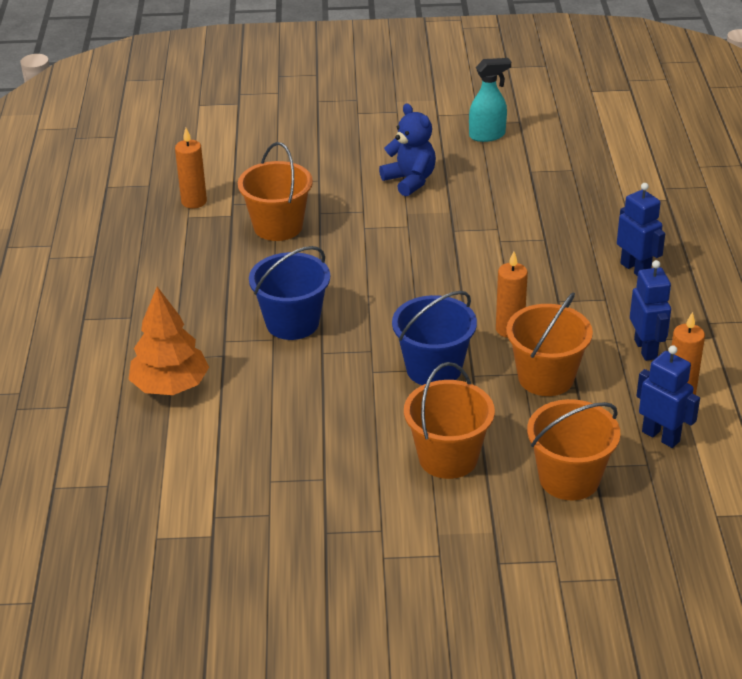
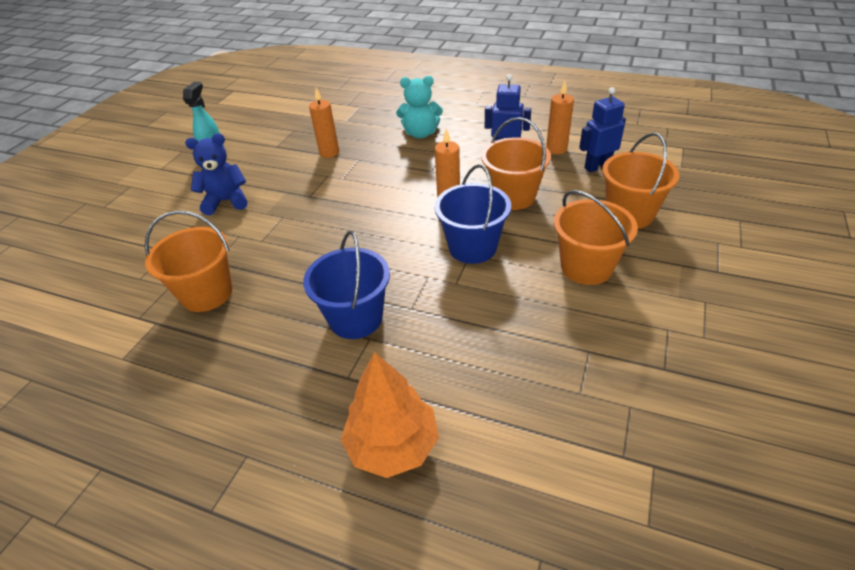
camera: 65 degrees left, 5 degrees up
orange candle [175,128,207,209] -> orange candle moved to [309,88,339,158]
blue robot [617,183,665,276] -> turquoise teddy bear [396,76,443,139]

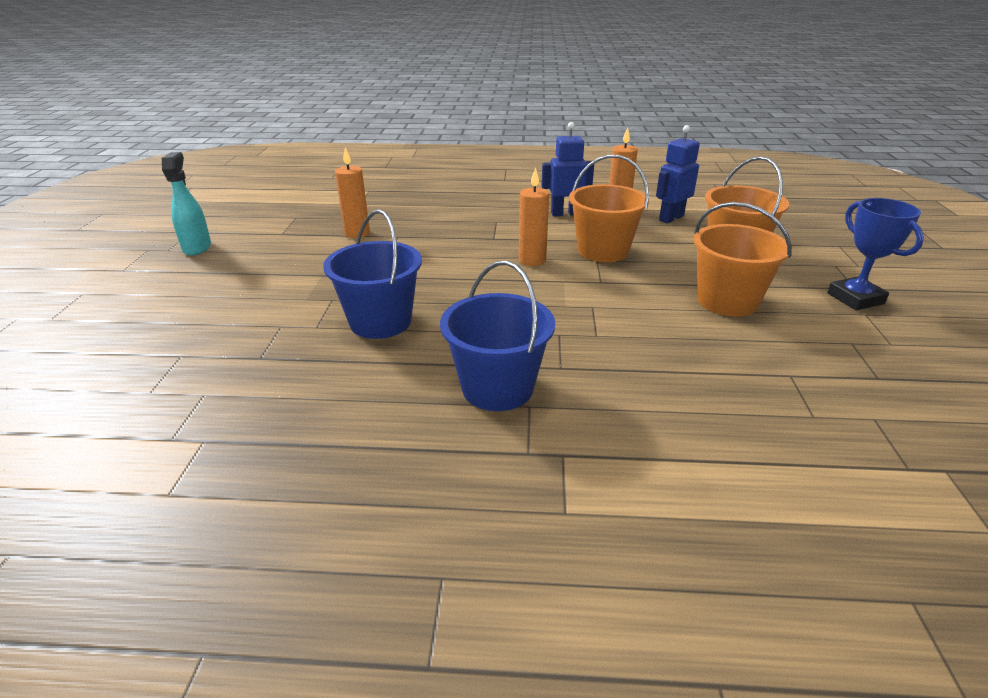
camera: 20 degrees left, 10 degrees down
orange bucket [145,211,232,312] -> none
blue teddy bear [185,133,247,215] -> none
orange tree [341,352,439,478] -> none
turquoise teddy bear [396,76,443,139] -> none
blue bucket [435,164,511,264] -> blue bucket moved to [323,209,422,339]
none -> blue trophy [827,198,924,310]

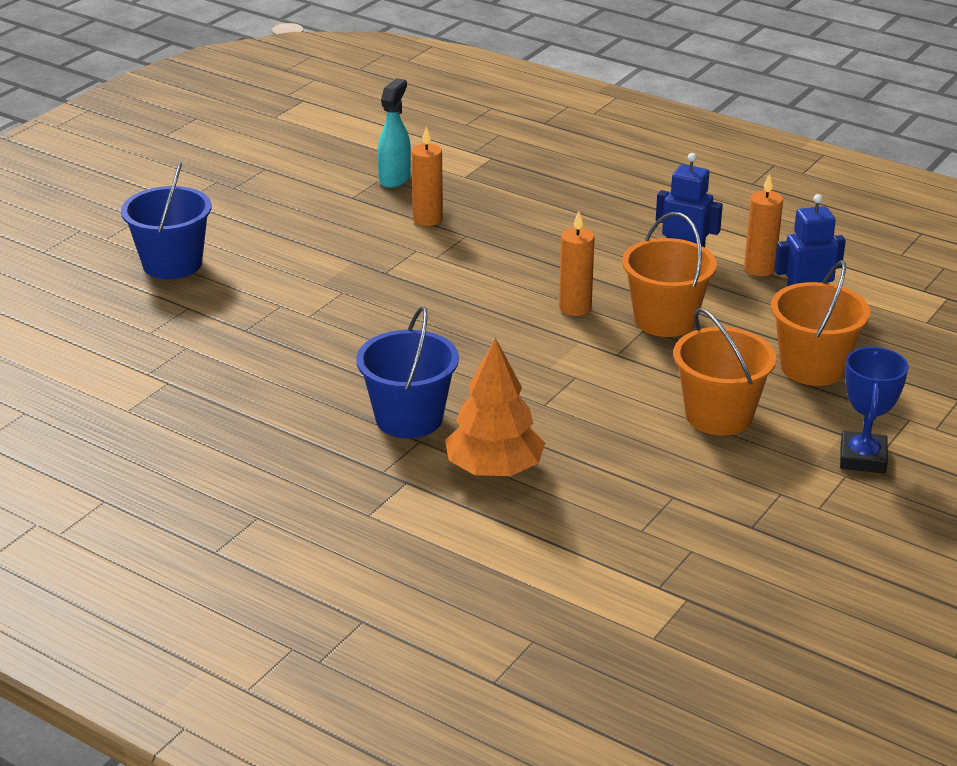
camera: 30 degrees right, 0 degrees up
turquoise spray bottle [162,152,211,256] -> turquoise spray bottle moved to [377,78,411,188]
blue bucket [323,209,422,339] -> blue bucket moved to [121,162,212,279]
none -> orange tree [445,338,545,476]

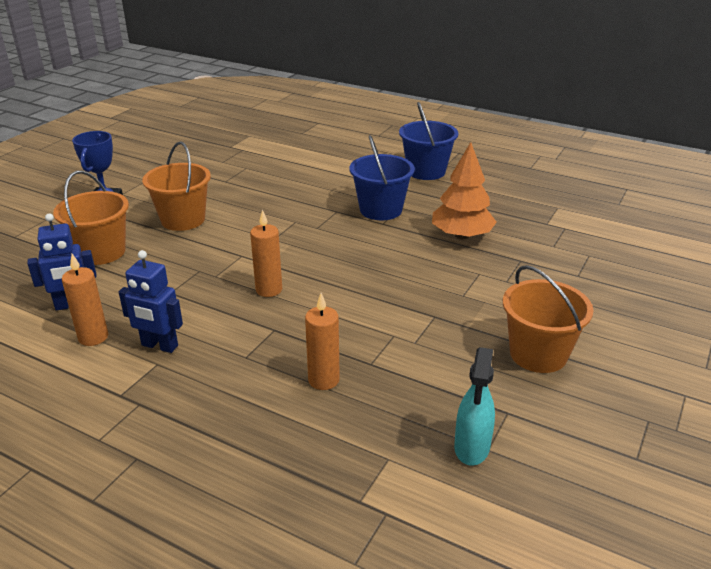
camera: 175 degrees right, 0 degrees up
blue bucket [121,162,212,279] -> blue bucket moved to [399,102,458,180]
orange candle [411,127,443,226] -> orange candle moved to [305,293,340,390]
orange tree [445,338,545,476] -> orange tree moved to [432,142,497,239]
orange bucket [622,212,717,337] -> orange bucket moved to [503,265,594,373]

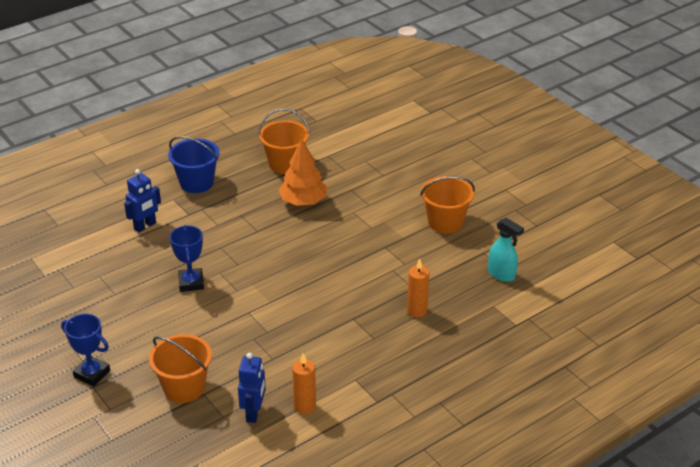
camera: 65 degrees left, 5 degrees up
blue robot [119,250,183,353] -> blue robot moved to [124,169,161,232]
orange bucket [142,142,211,231] -> orange bucket moved to [258,108,310,174]
orange candle [250,210,282,297] -> none
blue bucket [349,135,415,220] -> none
none -> blue trophy [170,225,204,292]

